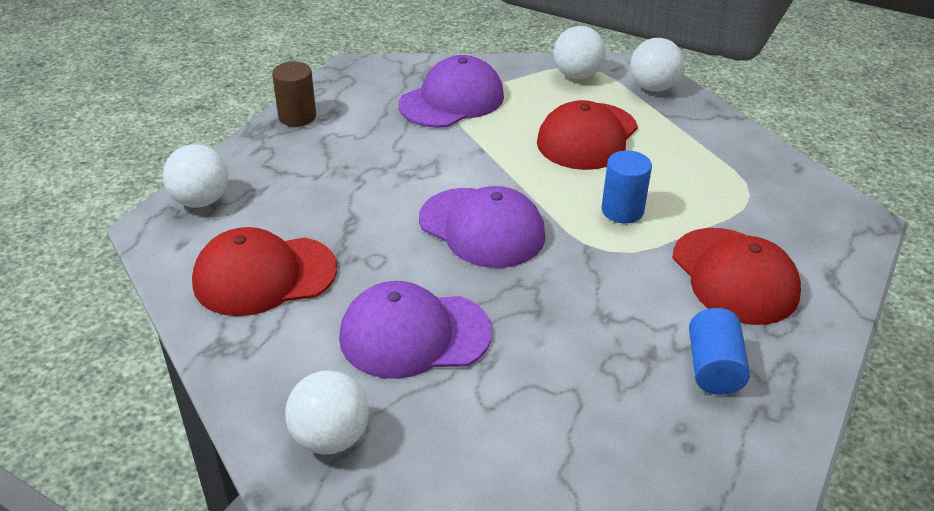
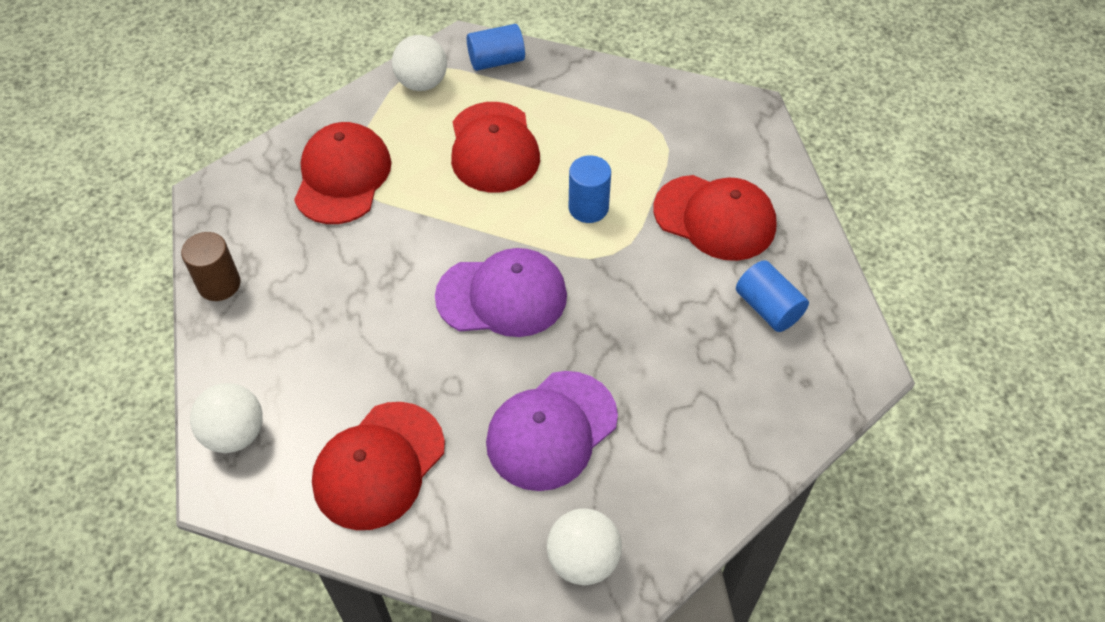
camera: 40 degrees left, 15 degrees up
purple cap [398,55,504,128] -> red cap [294,122,391,224]
white ball [630,38,684,92] -> blue cylinder [467,24,525,71]

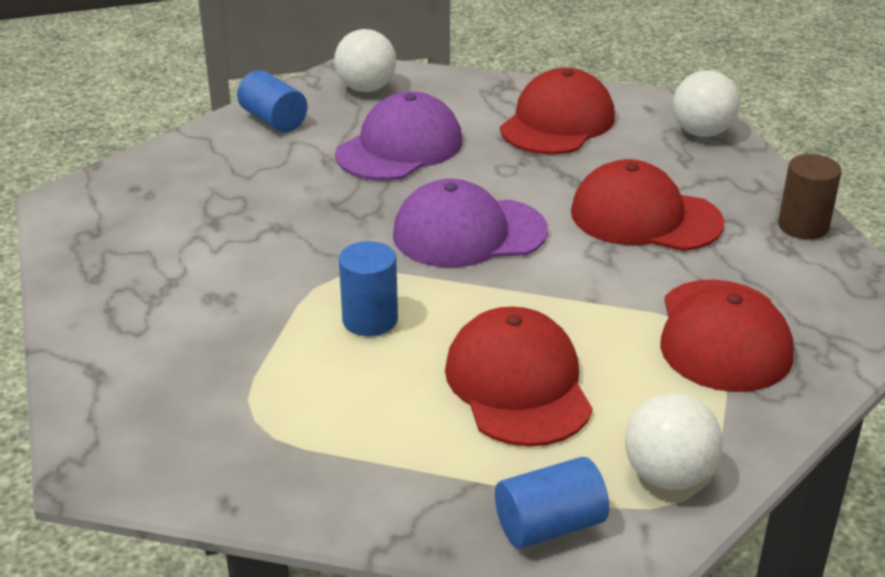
camera: 175 degrees right, 20 degrees down
red cap [653,175,777,261] -> red cap moved to [571,159,724,251]
blue cylinder [736,260,809,332] -> blue cylinder moved to [237,70,307,132]

